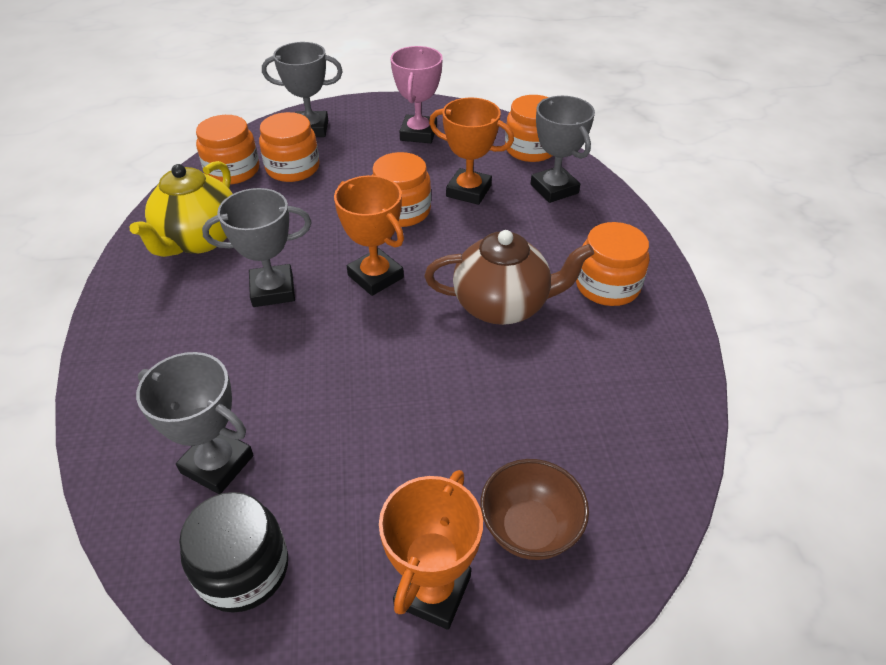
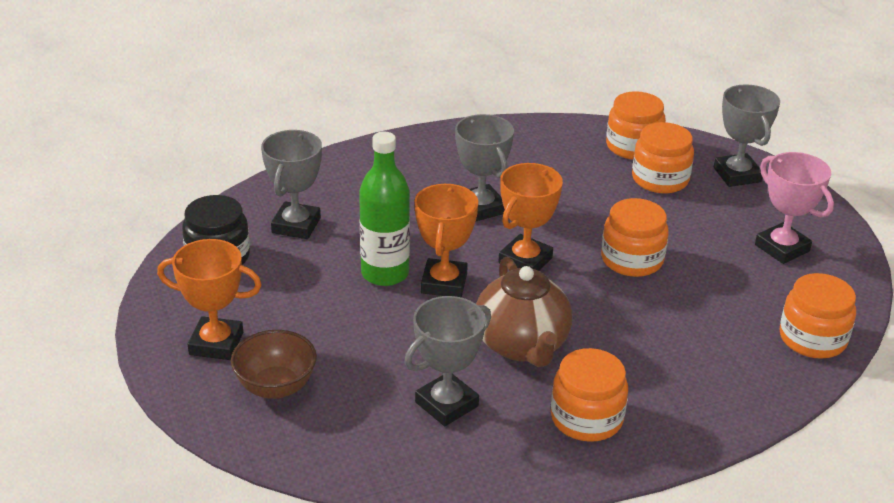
camera: 75 degrees right, 10 degrees down
yellow teapot [129,161,233,257] -> none
pink trophy [390,46,443,143] -> pink trophy turned 60 degrees clockwise [755,152,834,264]
orange trophy [429,97,514,205] -> orange trophy moved to [414,184,478,297]
grey trophy [530,96,595,203] -> grey trophy moved to [404,296,491,426]
none -> green bottle [359,132,410,286]

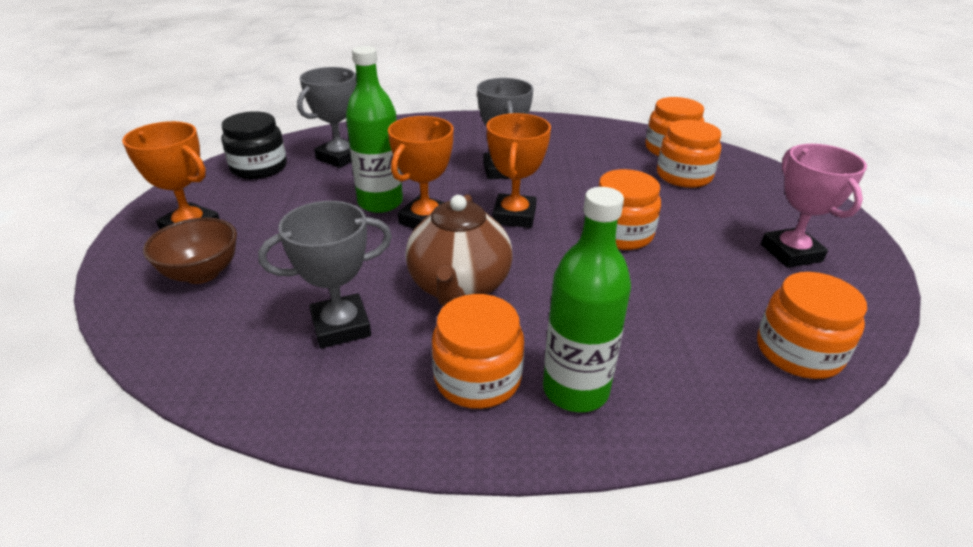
camera: 20 degrees right, 0 degrees up
orange trophy [498,163,563,271] -> orange trophy turned 45 degrees counterclockwise [487,113,551,228]
grey trophy [714,84,780,187] -> none
none -> green bottle [543,187,631,412]

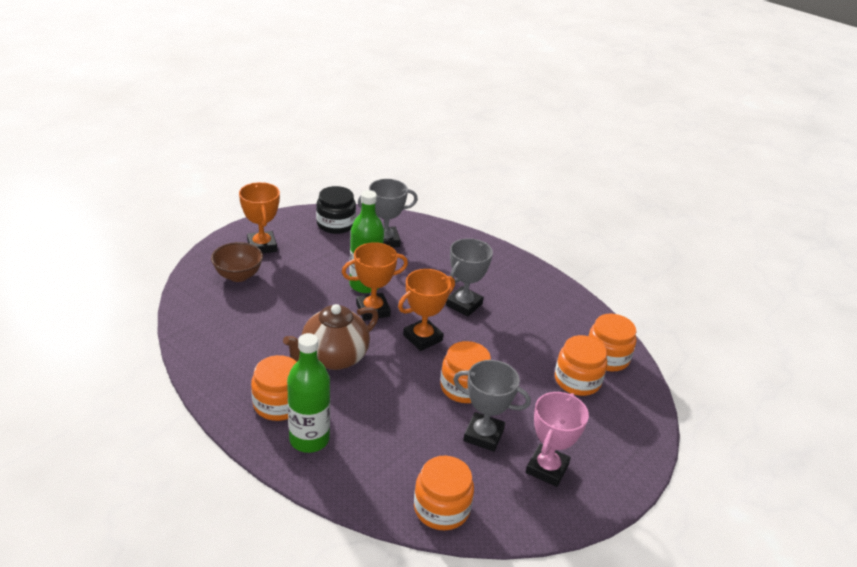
camera: 40 degrees right, 0 degrees up
grey trophy [258,201,392,348] -> grey trophy moved to [453,360,531,451]

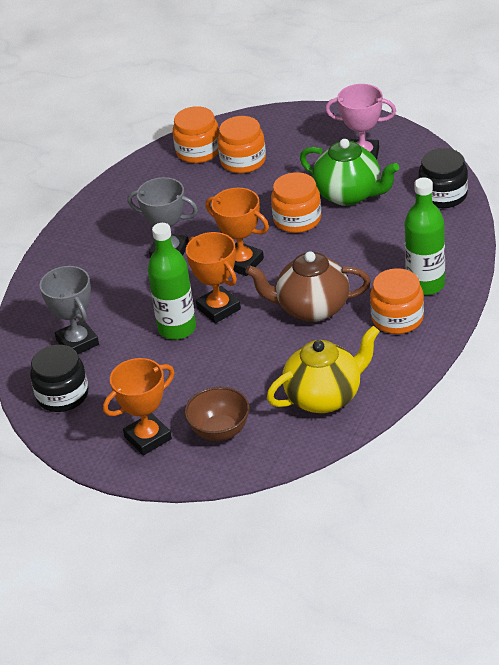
camera: 100 degrees left, 5 degrees up
brown teapot [283,304,379,370] -> brown teapot turned 150 degrees clockwise [245,251,371,322]
orange jar [414,456,474,530] -> black jar [418,148,468,208]
grey trophy [453,360,531,451] -> green teapot [300,139,399,206]
none -> yellow teapot [267,326,380,413]

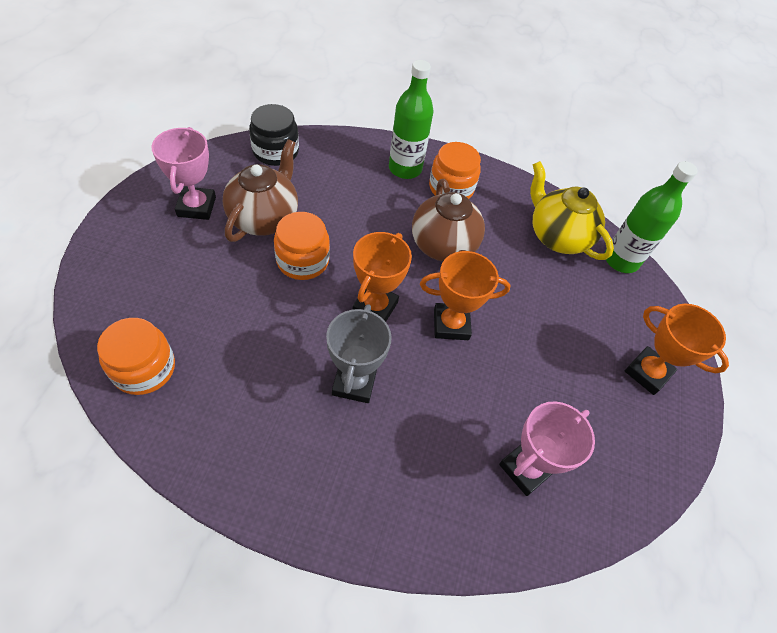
camera: 110 degrees left, 15 degrees up
black jar [30,345,89,412] -> none
grey trophy [39,266,99,354] -> pink trophy [499,401,595,496]
green bottle [148,223,196,340] -> green bottle moved to [605,161,698,273]
brown bowl [184,387,250,441] -> none
orange trophy [186,232,241,323] -> orange trophy turned 45 degrees clockwise [420,251,510,340]
orange jar [217,116,266,173] -> none
green teapot [300,139,399,206] -> brown teapot [223,139,298,242]

